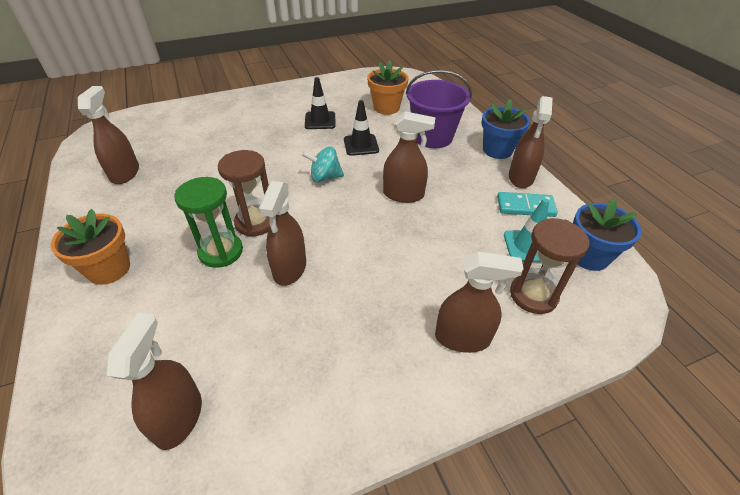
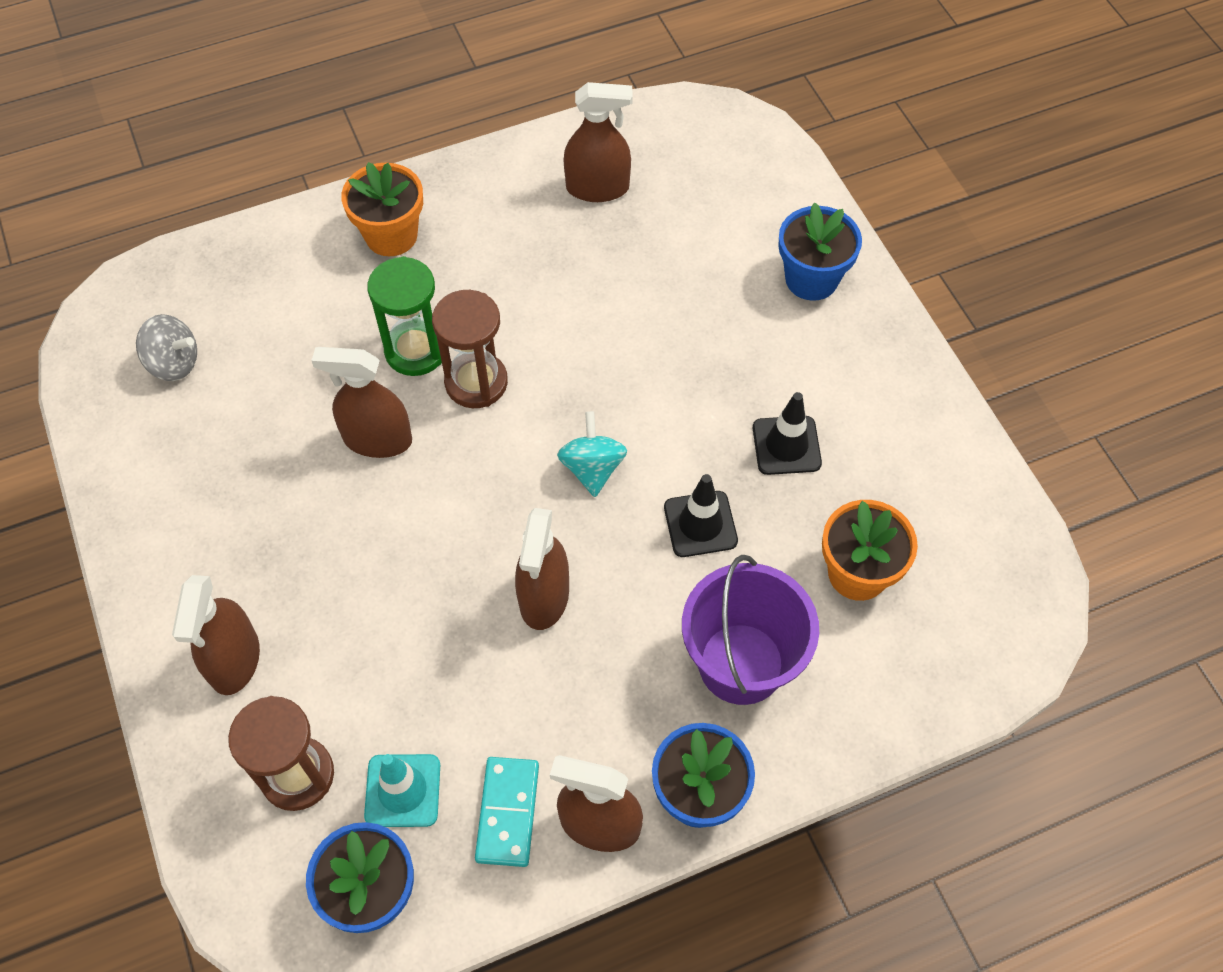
camera: 90 degrees right, 15 degrees up
brown spray bottle [107,313,202,450] -> grey spinning top [136,314,197,381]
none -> blue flower pot [778,203,862,301]

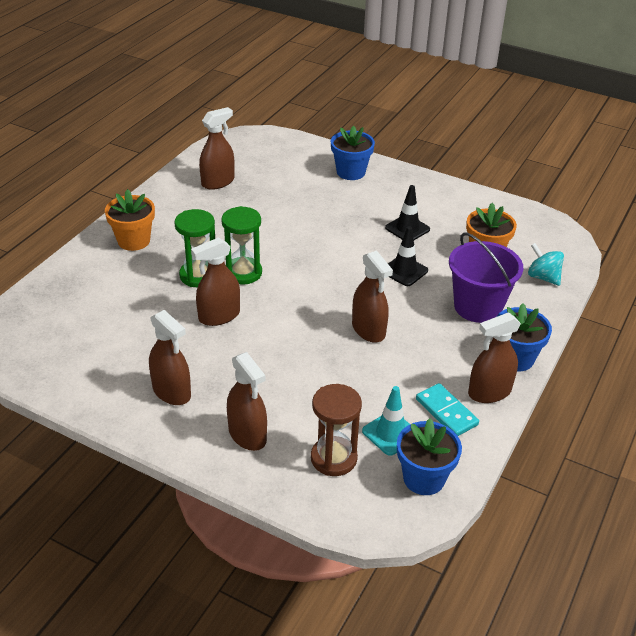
camera: 40 degrees left, 20 degrees down
grey spinning top [136,314,197,381] -> none
brown hourglass [432,290,508,408] -> green hourglass [221,206,262,285]
turquoise spinning top [557,411,627,497] -> turquoise spinning top moved to [528,243,564,286]
none -> brown spray bottle [149,310,191,405]

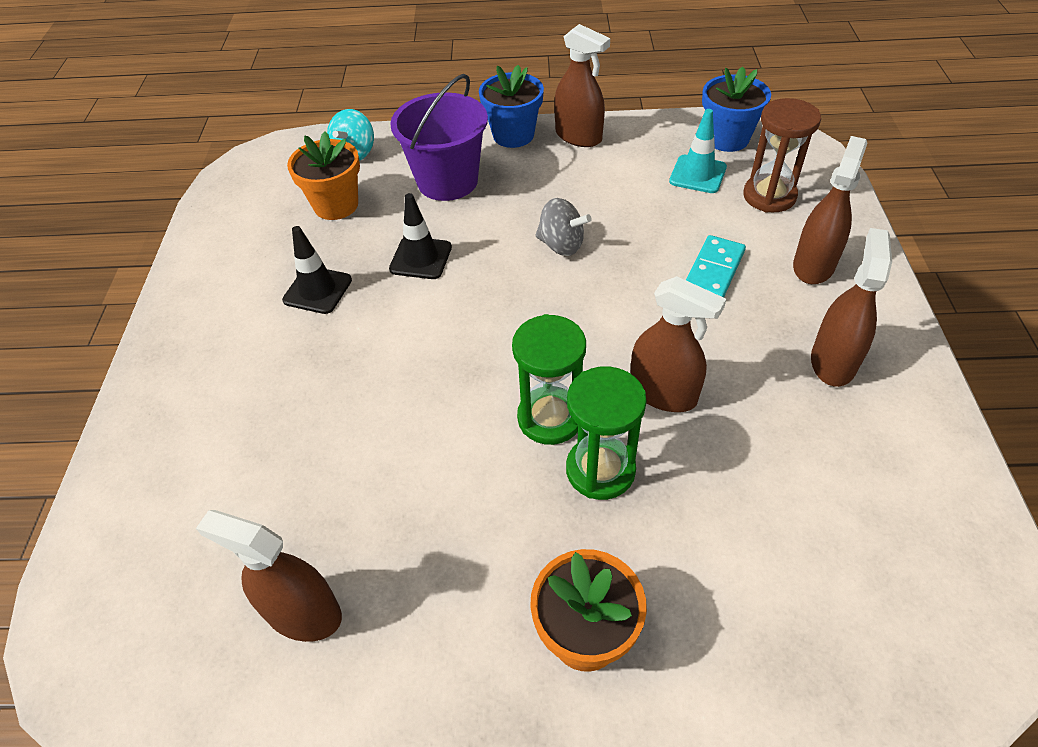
camera: 115 degrees left, 10 degrees up
blue flower pot [331,126,375,180] -> none
brown spray bottle [352,250,393,343] -> grey spinning top [535,198,592,256]
turquoise domino [416,383,479,436] -> turquoise domino moved to [686,235,746,297]

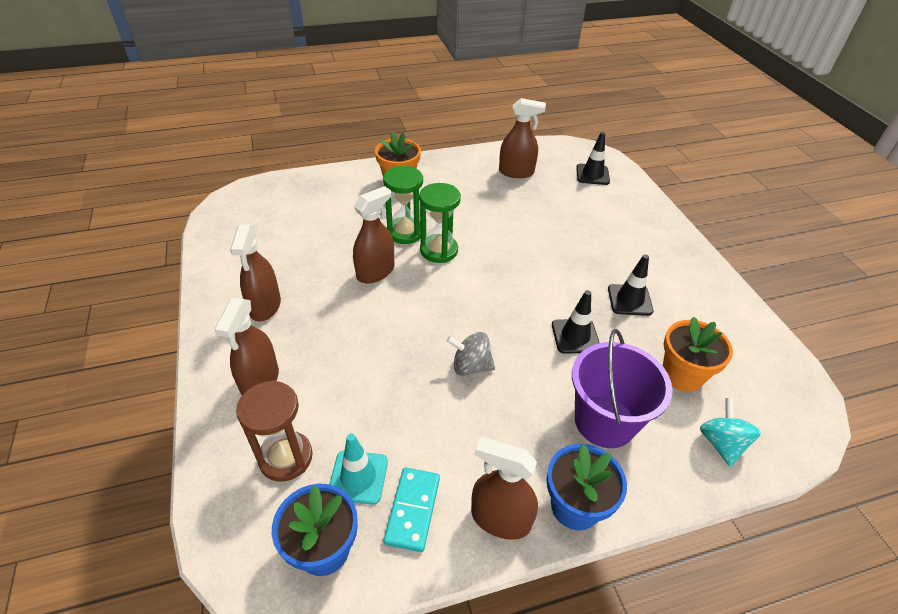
camera: 160 degrees right, 5 degrees down
brown spray bottle [630,276,726,412] -> brown spray bottle turned 120 degrees clockwise [353,186,394,283]
turquoise domino [686,235,746,297] -> turquoise domino moved to [384,467,440,552]
none -> black traffic cone [576,132,610,185]

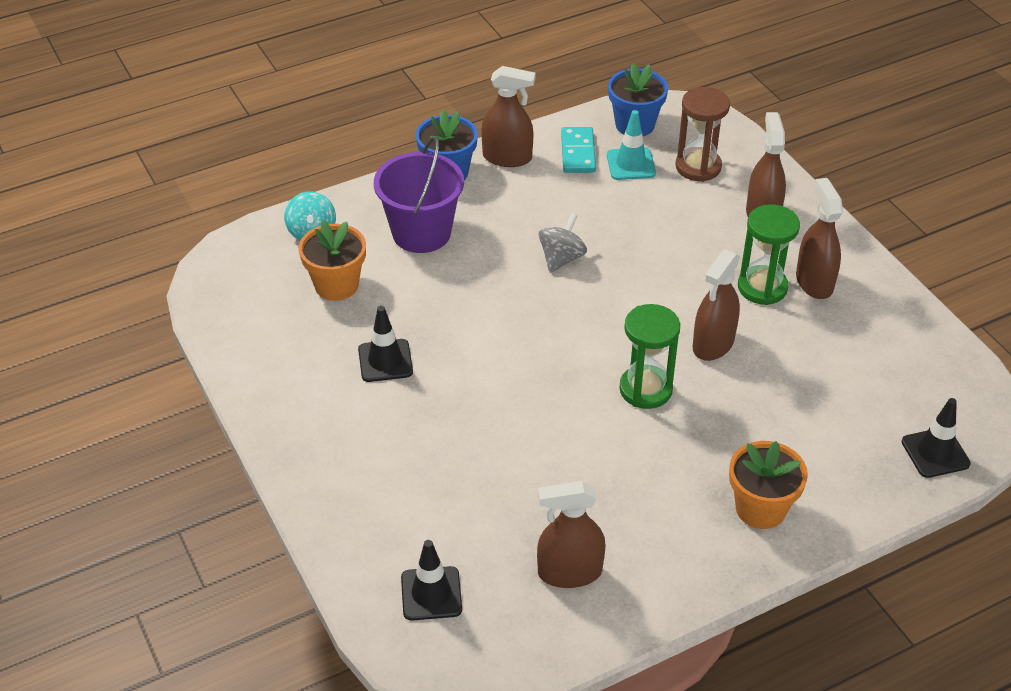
camera: 170 degrees right, 0 degrees up
green hourglass [383,166,423,244] -> green hourglass moved to [738,204,800,305]
grey spinning top [446,332,495,376] -> grey spinning top turned 60 degrees counterclockwise [539,213,587,273]
black traffic cone [552,290,599,354] -> black traffic cone moved to [902,398,971,478]

